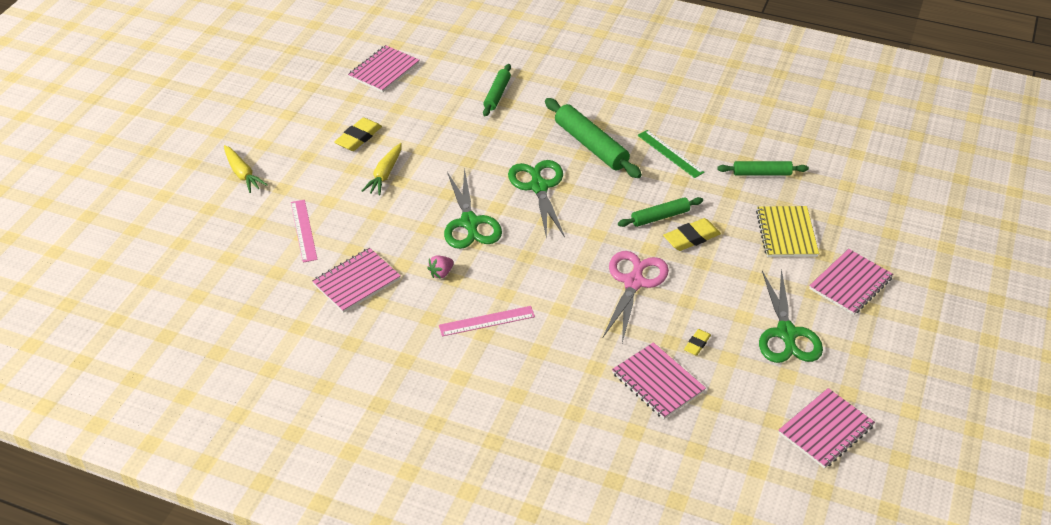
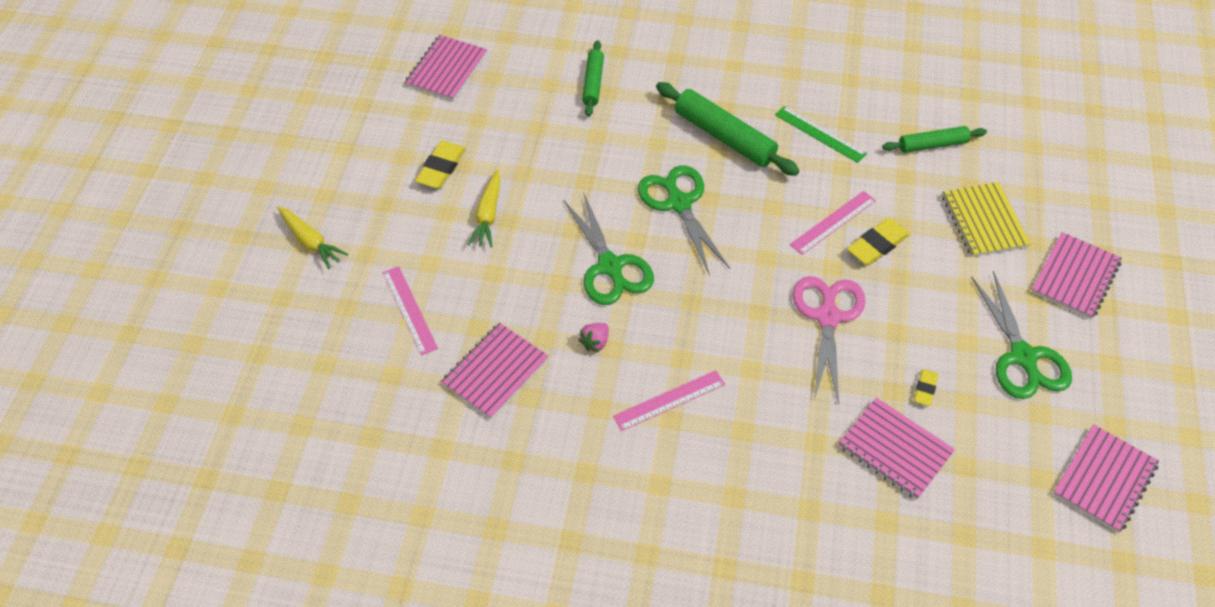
camera: 10 degrees left, 10 degrees up
green rolling pin [618,197,703,227] -> pink ruler [790,191,876,255]

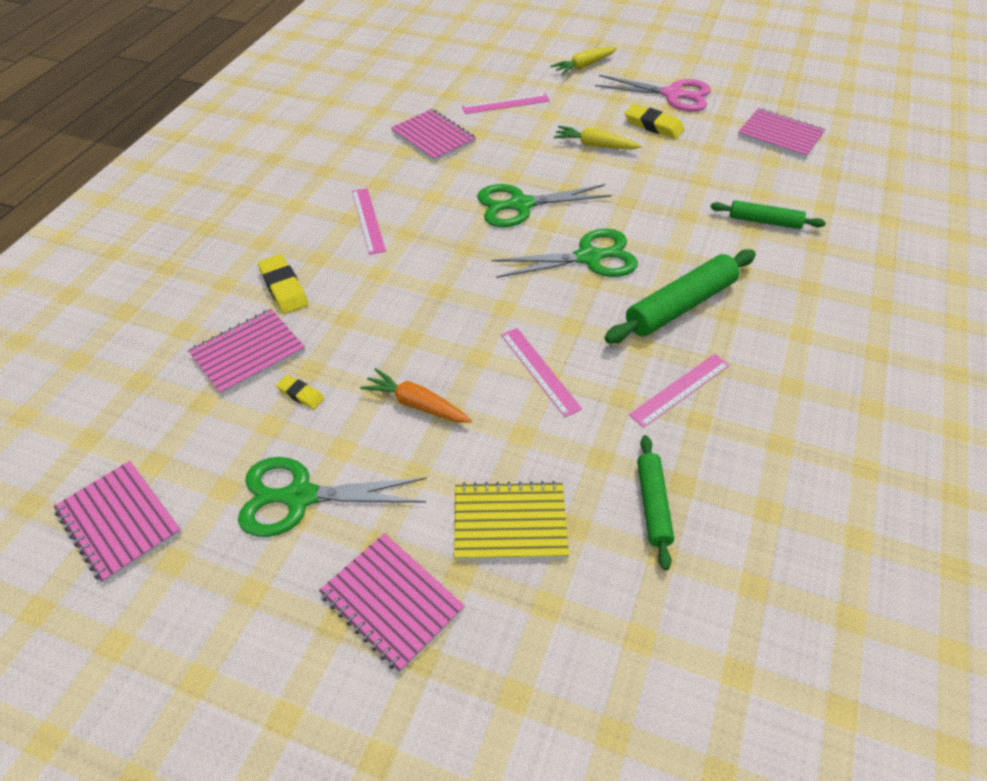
camera: 100 degrees right, 5 degrees down
pink strawberry [579,323,609,352] -> none
green ruler [775,106,867,163] -> pink ruler [629,354,730,428]
pink scissors [793,276,866,404] -> pink scissors moved to [595,75,711,112]
yellow eraser [847,218,910,266] -> yellow eraser moved to [258,254,308,314]
none -> orange carrot [360,368,472,423]

